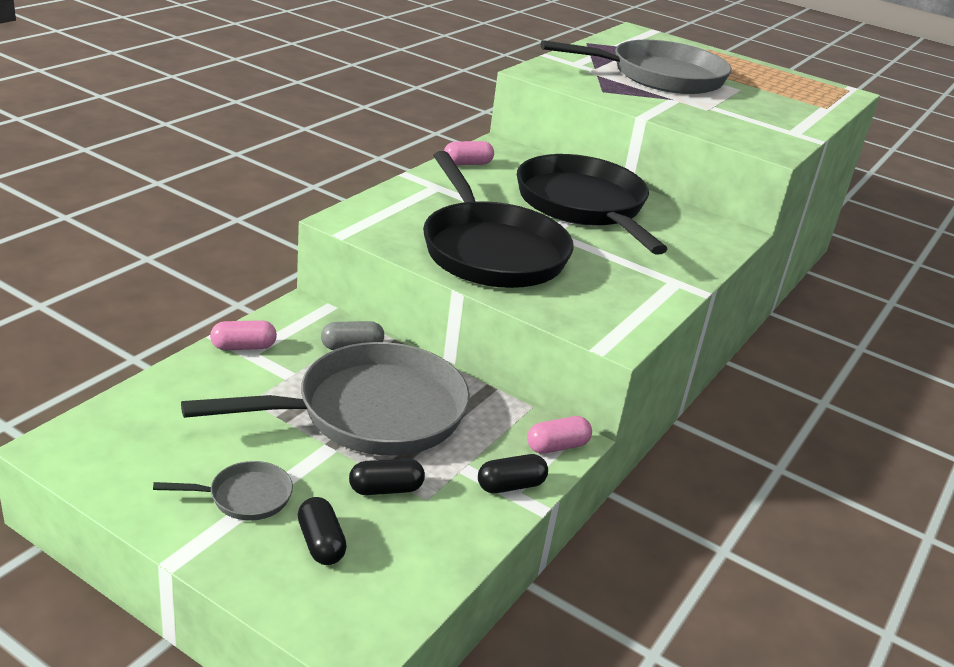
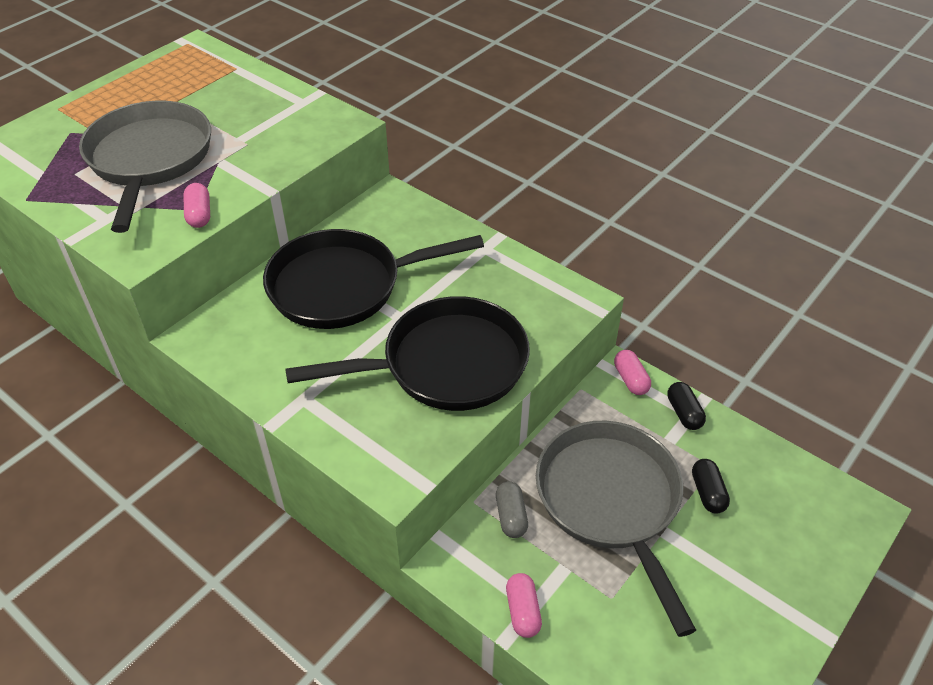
camera: 80 degrees left, 15 degrees up
grey pan [153,461,293,521] -> none
black capsule [298,497,347,565] -> none
pink capsule [444,141,494,165] -> pink capsule moved to [183,183,210,228]

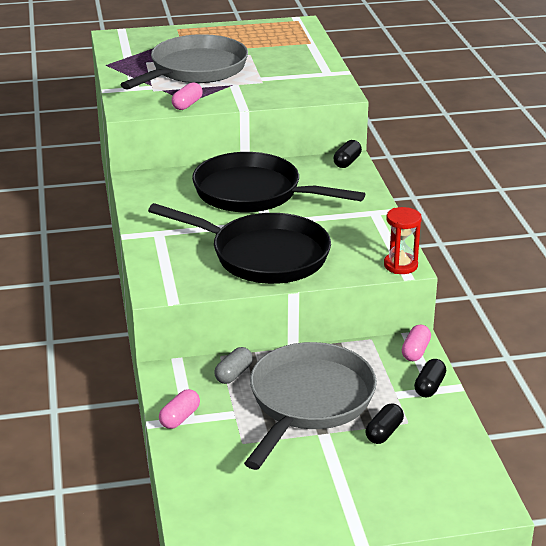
camera: 40 degrees right, 15 degrees down
none -> black capsule [334,140,362,168]
none -> red hourglass [384,207,422,274]

